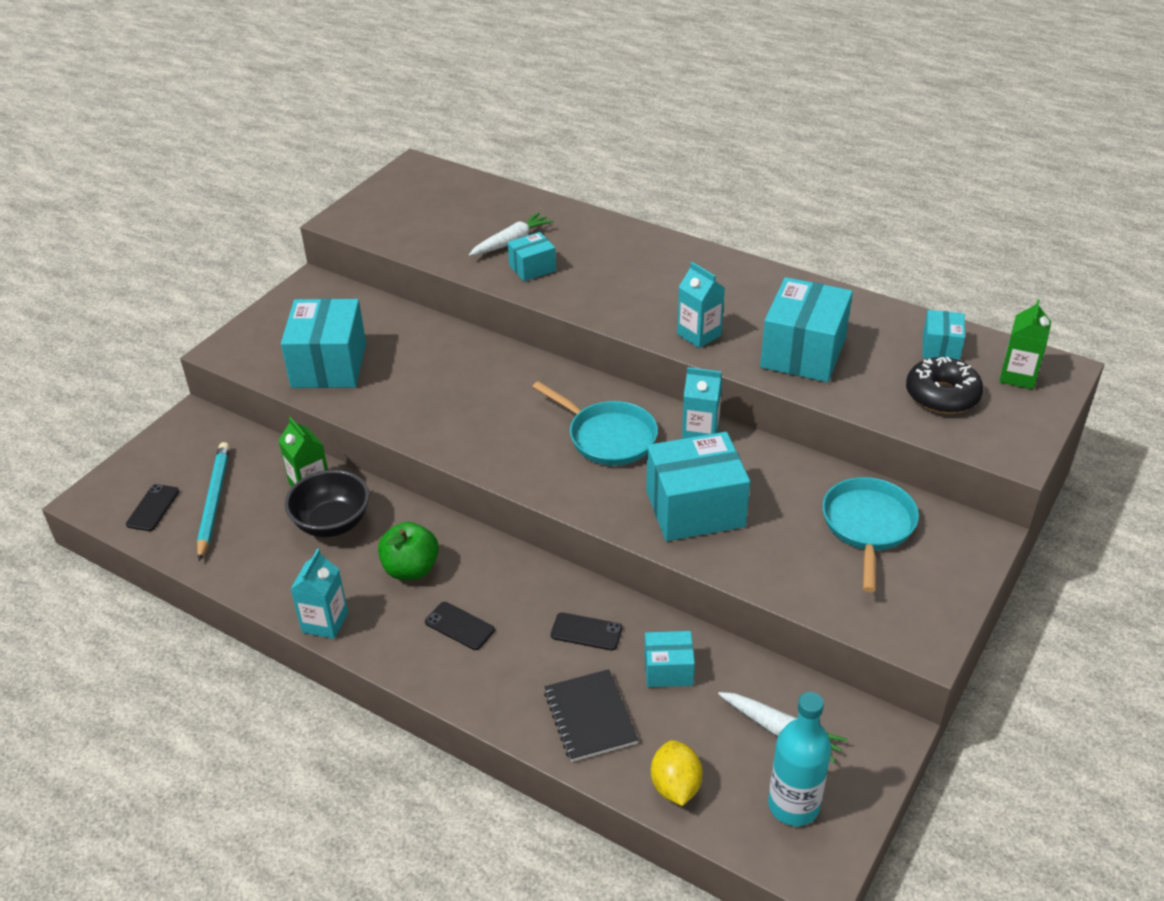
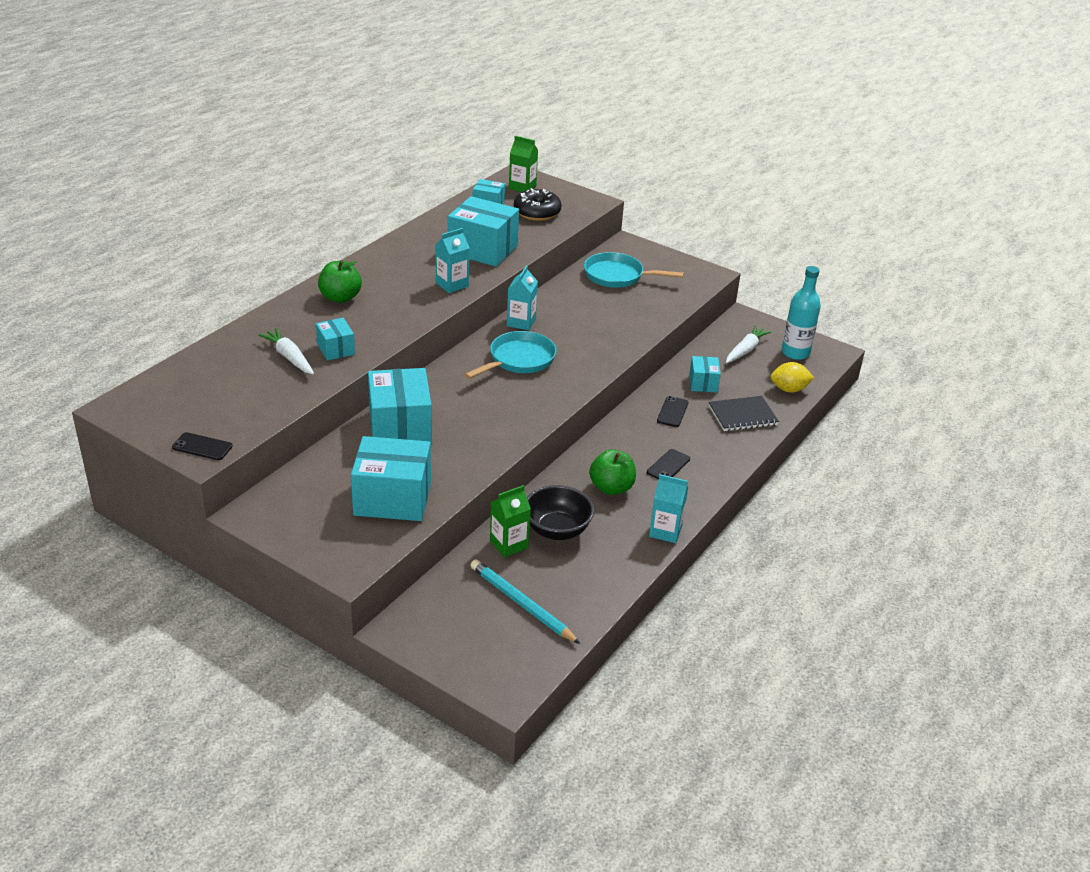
camera: 90 degrees left, 5 degrees down
black phone [126,484,179,531] -> black phone moved to [172,432,233,460]
turquoise pencil [197,442,230,561] -> turquoise pencil turned 45 degrees clockwise [470,559,580,644]
turquoise box [646,432,750,541] -> turquoise box moved to [368,368,432,444]
none -> green apple [318,260,362,303]

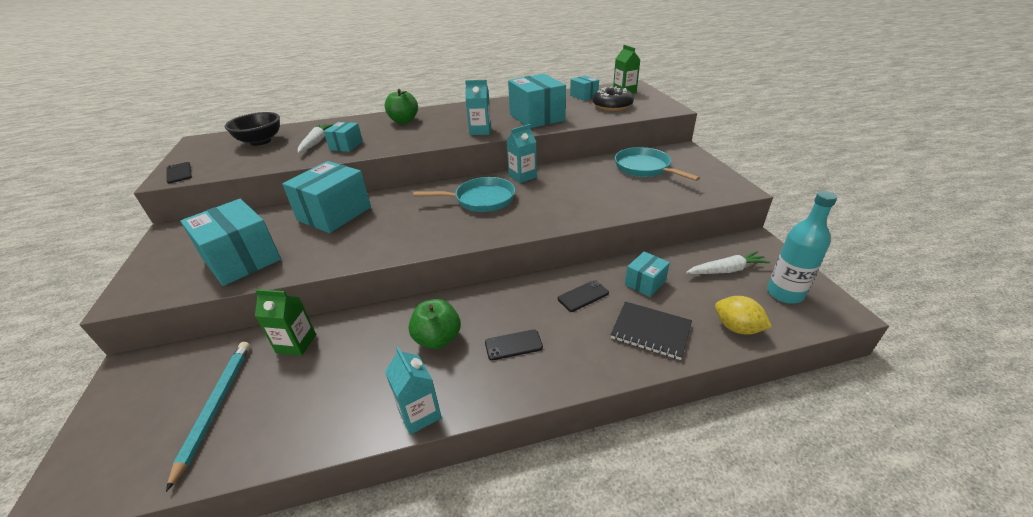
camera: 45 degrees right, 0 degrees up
black bowl [527,485,594,540] -> black bowl moved to [225,112,280,146]

